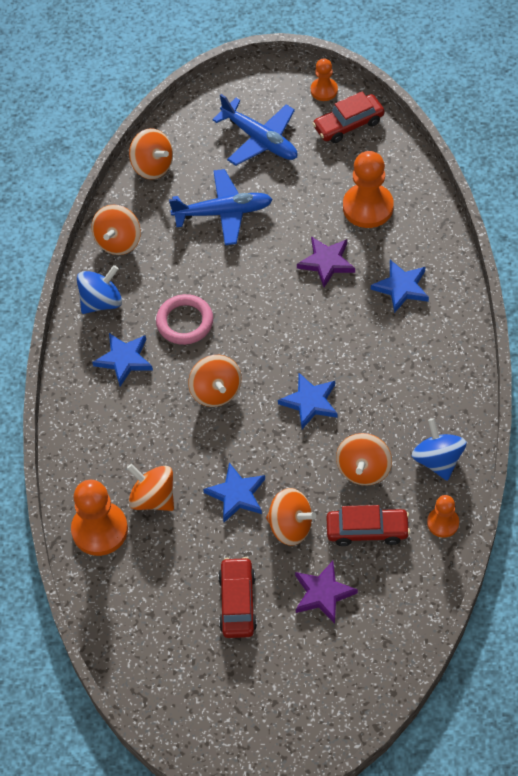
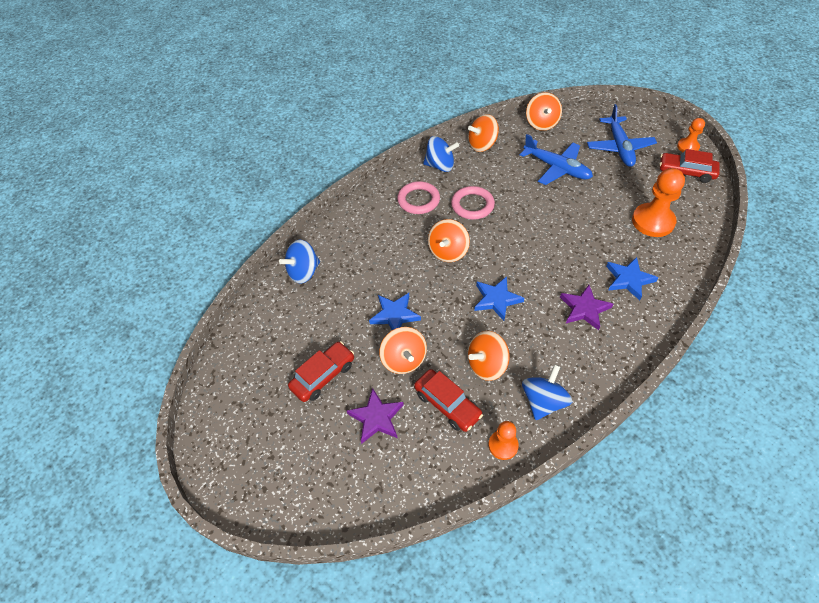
camera: 45 degrees right, 5 degrees down
orange pawn [71,480,128,556] -> blue spinning top [279,240,320,284]
blue star [92,333,153,386] -> pink ring [397,181,440,214]
orange spinning top [127,464,174,511] -> none
purple star [297,237,355,287] -> purple star moved to [560,285,613,330]

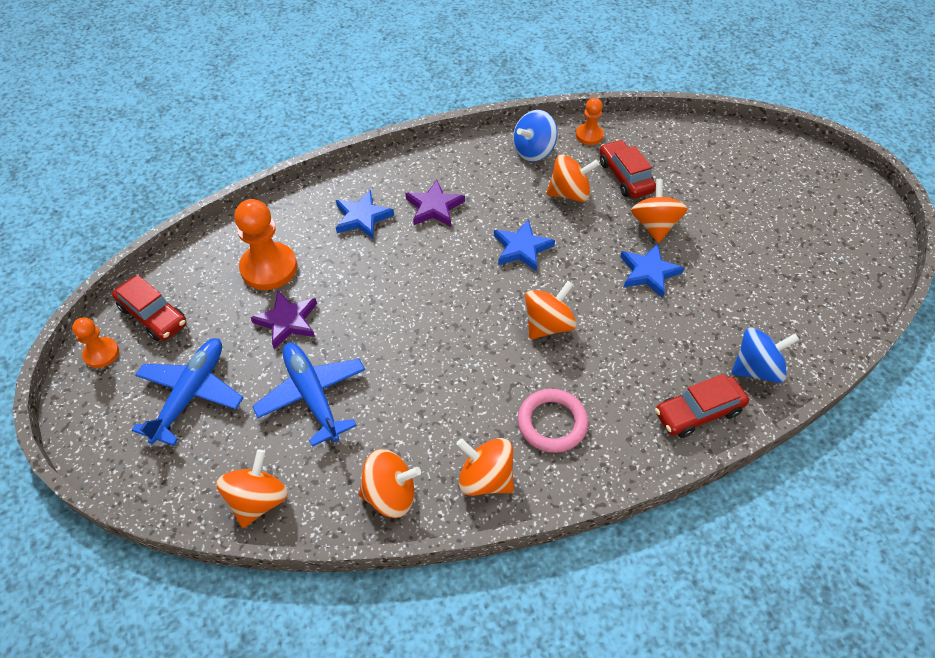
camera: 160 degrees left, 0 degrees up
red car [288,341,354,402] -> red car moved to [655,374,749,438]
purple star [347,388,404,444] -> purple star moved to [251,291,317,349]
blue spinning top [423,136,459,172] -> orange spinning top [456,438,514,496]
pink ring [451,186,495,220] -> none

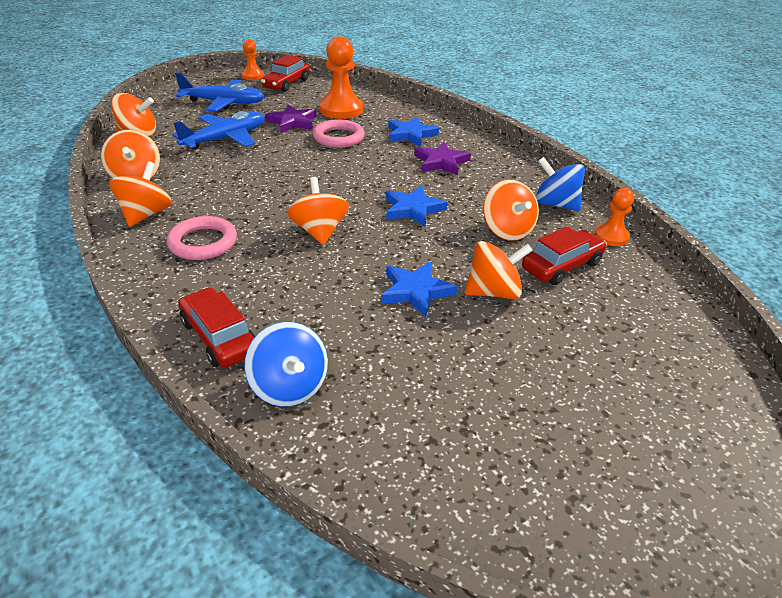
camera: 75 degrees right, 15 degrees down
orange spinning top [525,281,577,339] -> orange spinning top turned 135 degrees counterclockwise [287,177,349,245]
none -> pink ring [313,119,365,148]

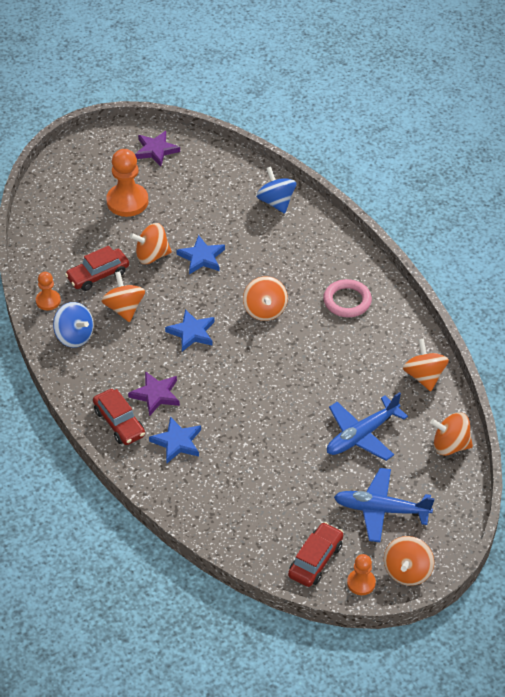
camera: 175 degrees left, 10 degrees up
orange spinning top [109,161,172,227] -> orange spinning top moved to [384,536,434,586]
red car [178,287,255,367] -> red car moved to [93,389,145,445]
purple star [265,105,316,133] -> purple star moved to [135,131,180,166]
pink ring [313,119,365,148] -> none
orange pawn [319,37,363,119] -> orange pawn moved to [106,149,148,217]

